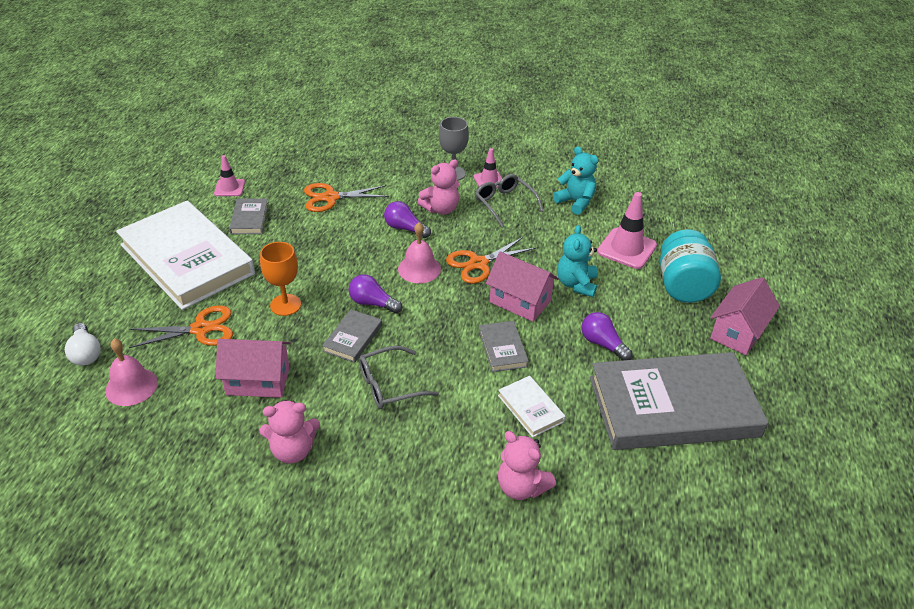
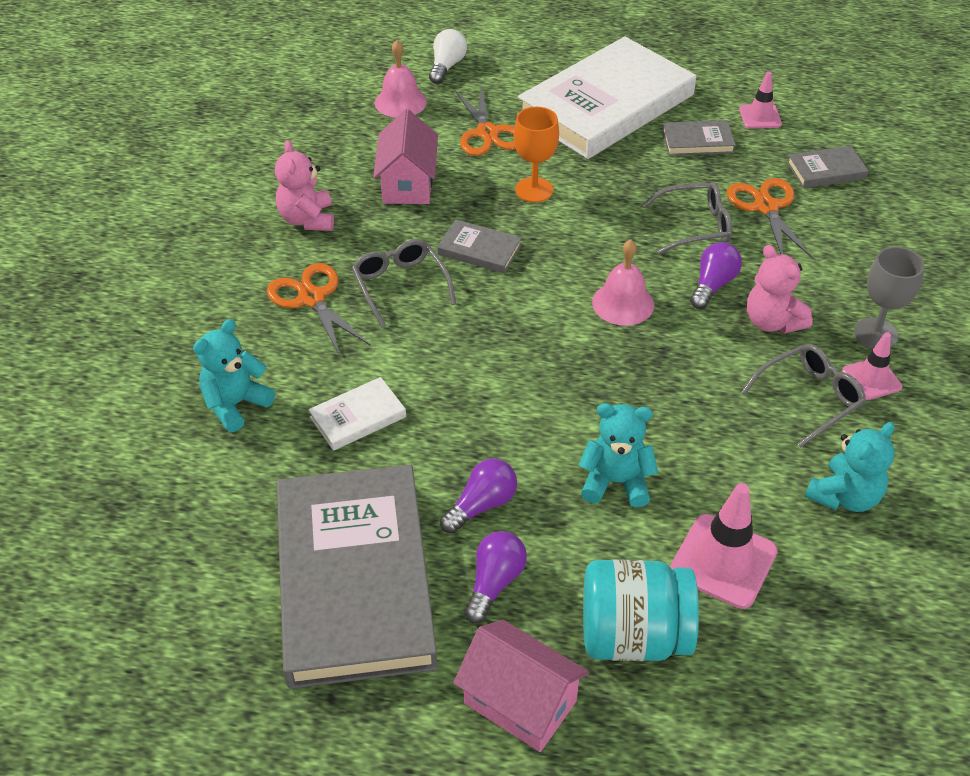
camera: 90 degrees right, 5 degrees up
white light bulb [65,323,101,366] -> white light bulb turned 135 degrees clockwise [429,29,467,84]
purple light bulb [349,274,402,314] -> purple light bulb moved to [465,531,527,623]
orange scissors [446,237,536,284] -> orange scissors moved to [267,263,371,356]
grey book [479,321,529,372] -> grey book moved to [787,146,869,188]
pink house [486,251,559,322] -> none
pink teddy bear [498,431,556,500] -> turquoise teddy bear [193,319,275,432]
none -> grey glasses [642,182,732,254]

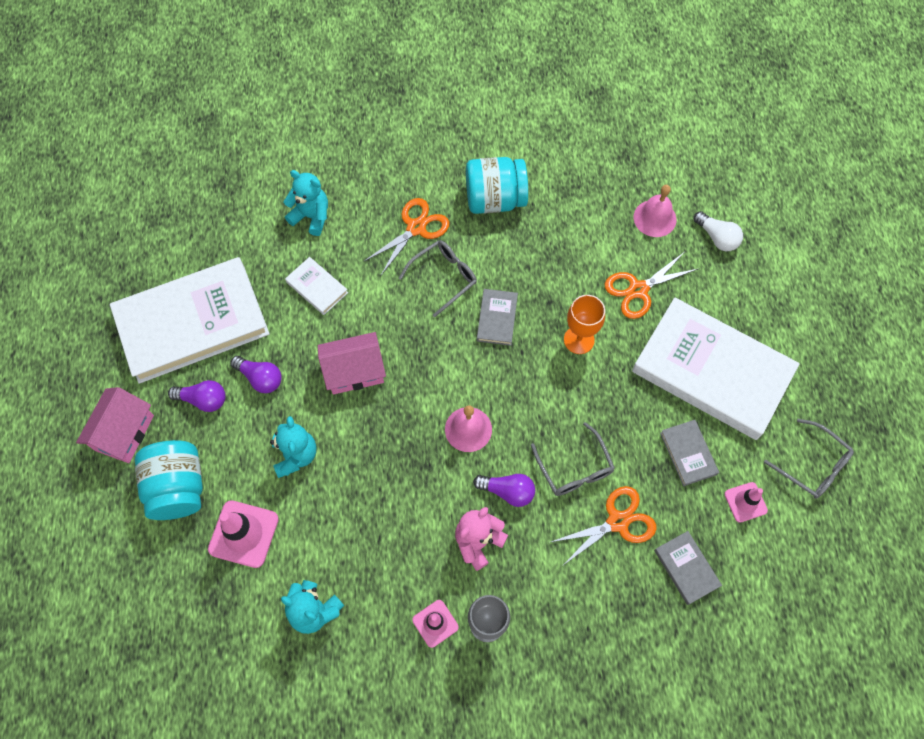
camera: 75 degrees right, 20 degrees up
pink teddy bear [275,140,334,231] -> turquoise jar [466,157,528,214]
grey book [277,465,438,689] -> white book [110,257,270,384]
pink house [373,109,438,204] -> pink house moved to [318,332,386,395]
white light bulb [429,29,467,84] -> white light bulb turned 45 degrees clockwise [694,211,743,251]
grey glasses [741,344,866,448] -> grey glasses moved to [764,419,854,499]

